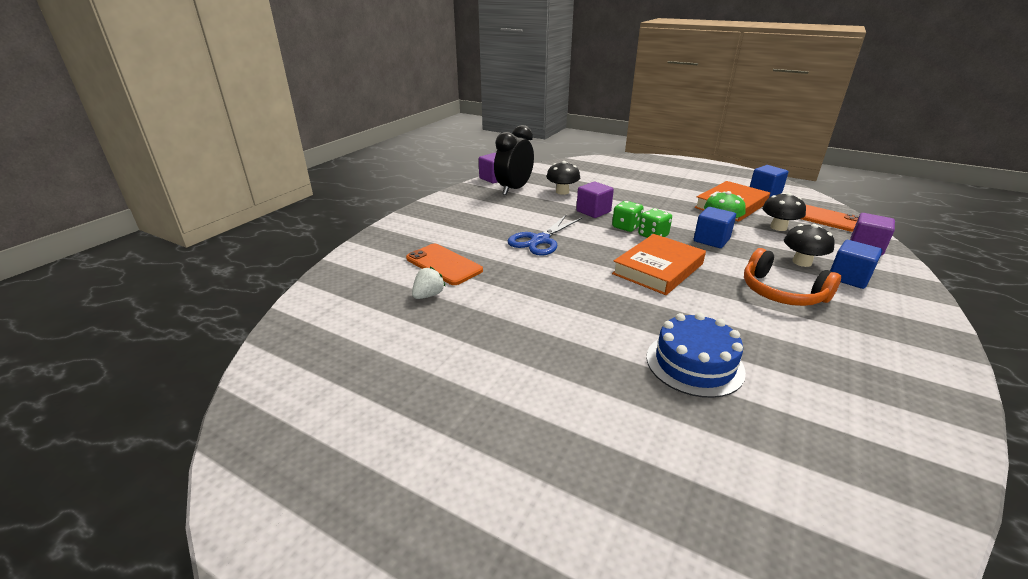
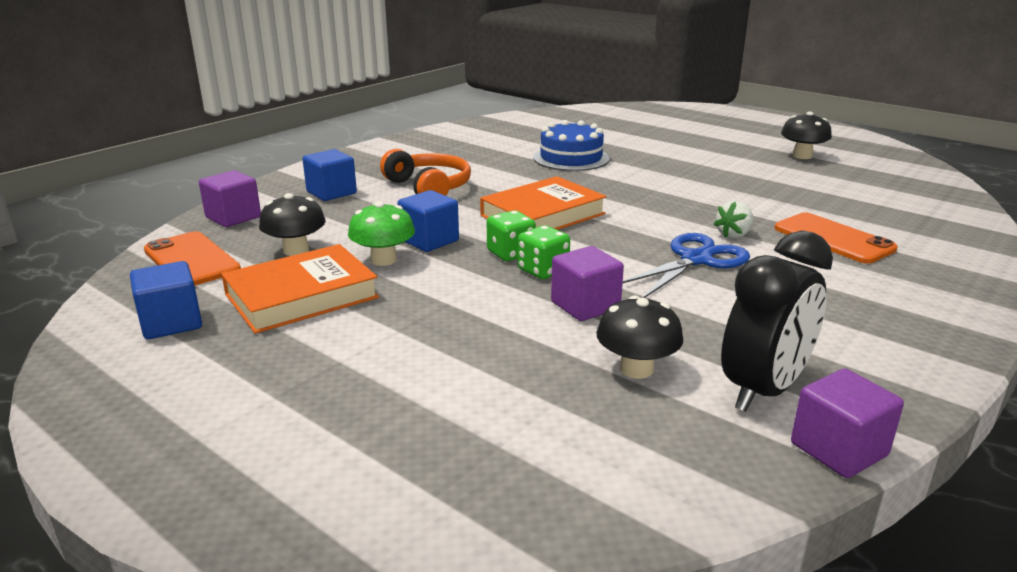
camera: 170 degrees left, 5 degrees down
white strawberry [412,267,446,299] -> white strawberry moved to [714,201,754,239]
black mushroom [784,224,835,267] -> black mushroom moved to [781,112,832,159]

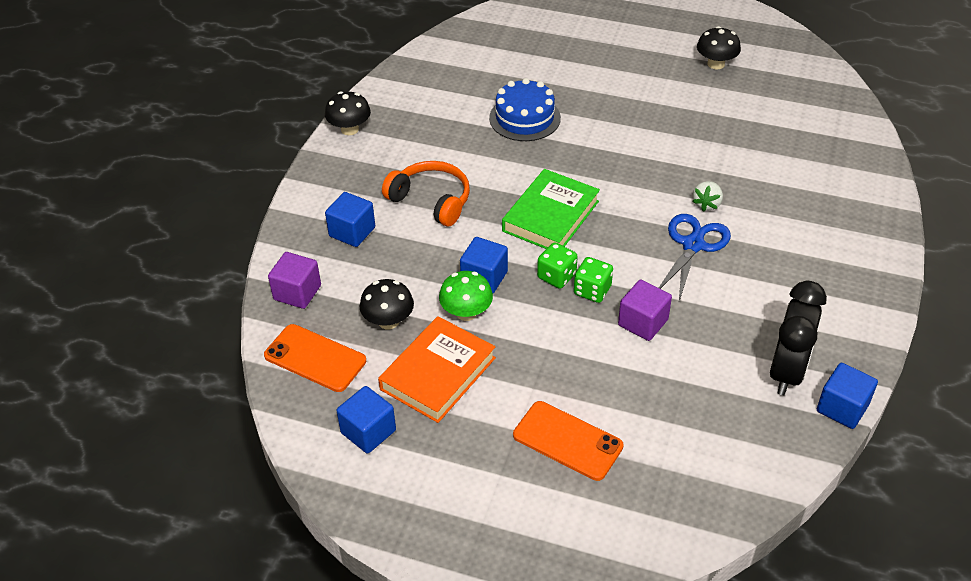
camera: 20 degrees left, 20 degrees up
orange book [480,176,606,230] -> green book [502,169,600,249]
black mushroom [596,296,683,379] -> black mushroom moved to [325,91,371,135]
orange phone [774,212,898,264] -> orange phone moved to [513,401,624,481]
purple cube [791,368,904,478] -> blue cube [817,363,878,429]

